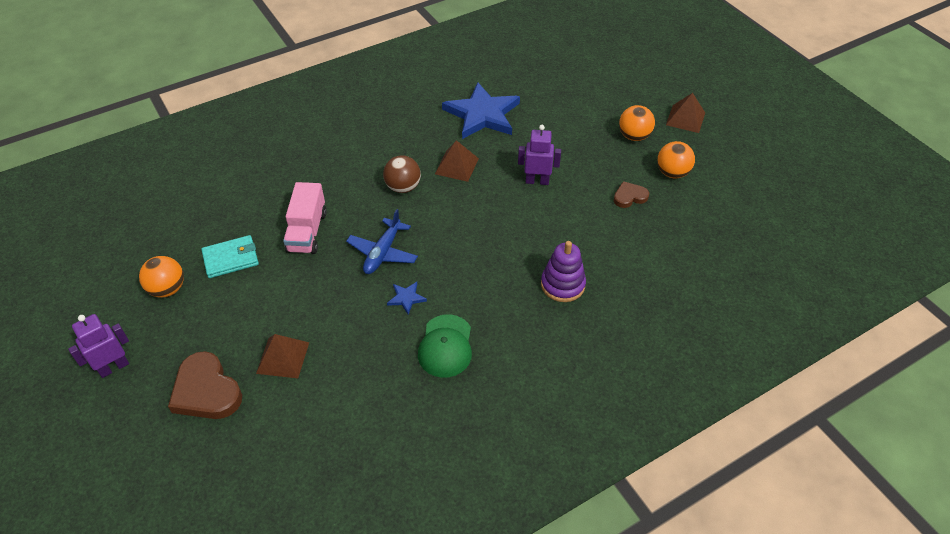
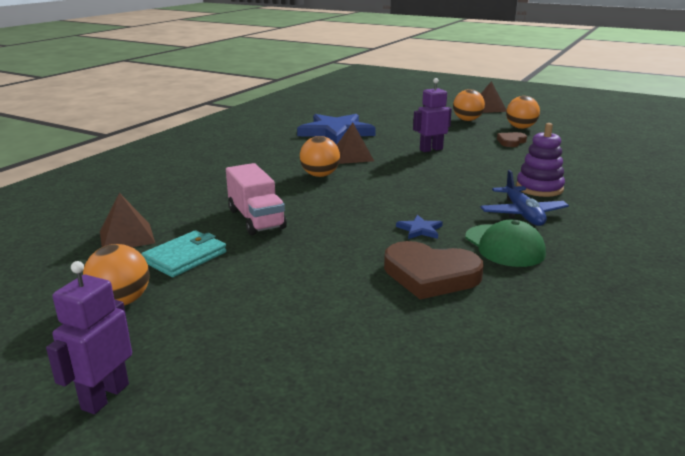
camera: 30 degrees left, 25 degrees down
brown heart [168,351,242,419] -> brown heart moved to [384,241,484,299]
brown pyramid [256,334,309,378] -> brown pyramid moved to [100,193,155,247]
blue plane [346,209,418,274] -> blue plane moved to [480,170,569,226]
brown ball [383,155,421,193] -> orange ball [300,136,340,177]

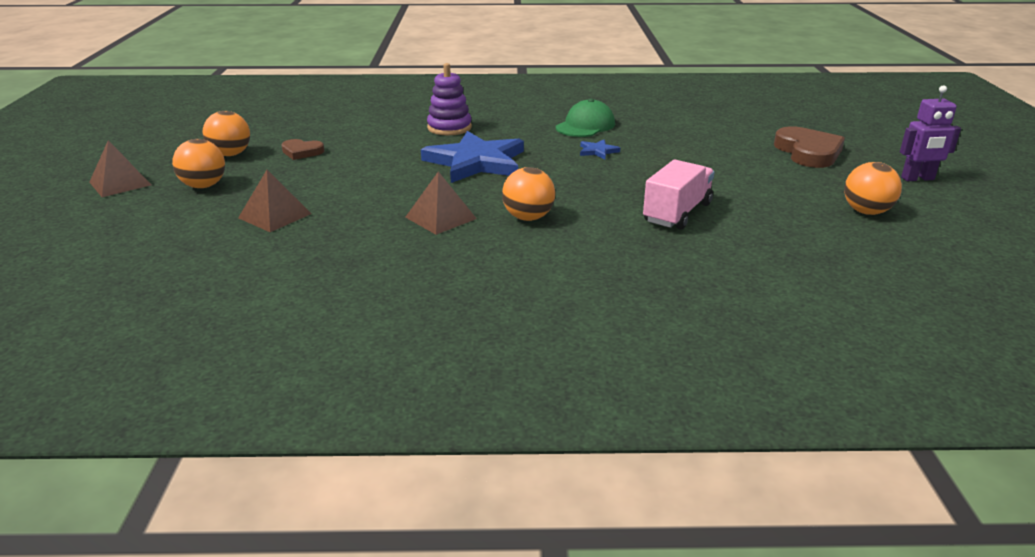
camera: 120 degrees left, 5 degrees up
brown pyramid [100,193,155,247] -> brown pyramid moved to [238,170,311,232]
turquoise wallet [141,230,227,277] -> none
blue star [297,114,376,145] -> blue star moved to [421,131,524,183]
brown heart [384,241,484,299] -> brown heart moved to [774,126,845,168]
purple robot [413,78,452,152] -> none
blue plane [480,170,569,226] -> none

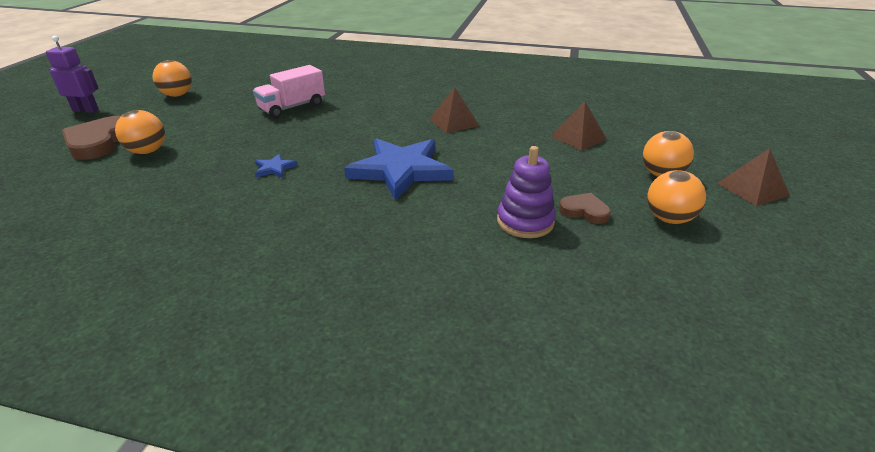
camera: 165 degrees left, 5 degrees up
purple stacking toy [427,63,472,135] -> purple stacking toy moved to [497,146,556,238]
orange ball [502,167,555,221] -> orange ball moved to [115,110,165,154]
green cap [556,99,615,137] -> none

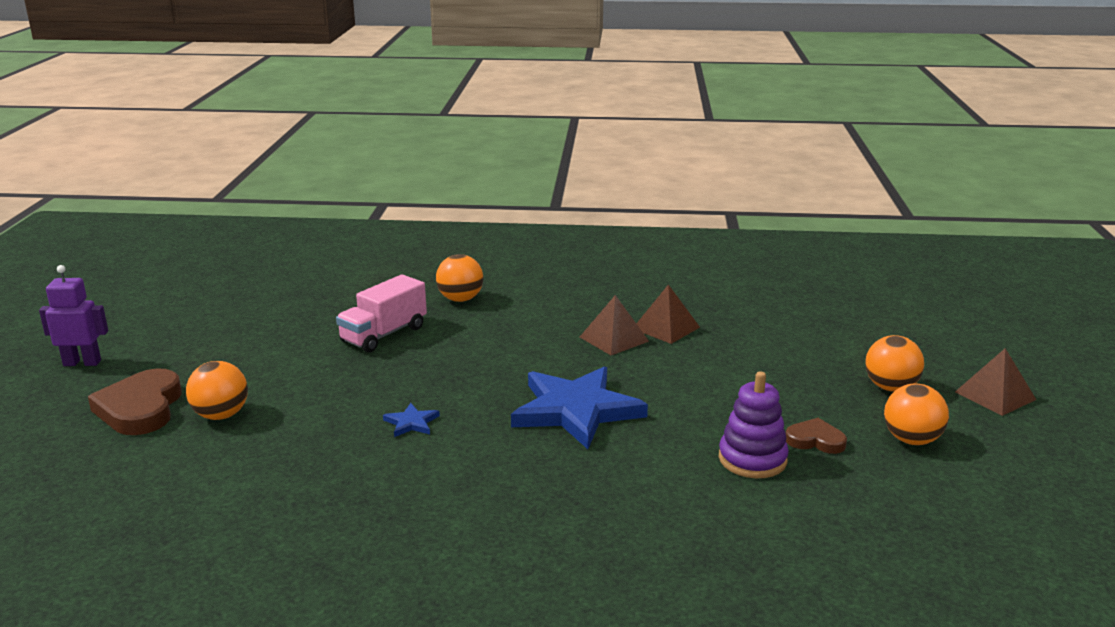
camera: 10 degrees left, 10 degrees down
orange ball [153,60,192,97] -> orange ball moved to [436,254,483,302]
brown pyramid [550,102,607,151] -> brown pyramid moved to [636,285,700,344]

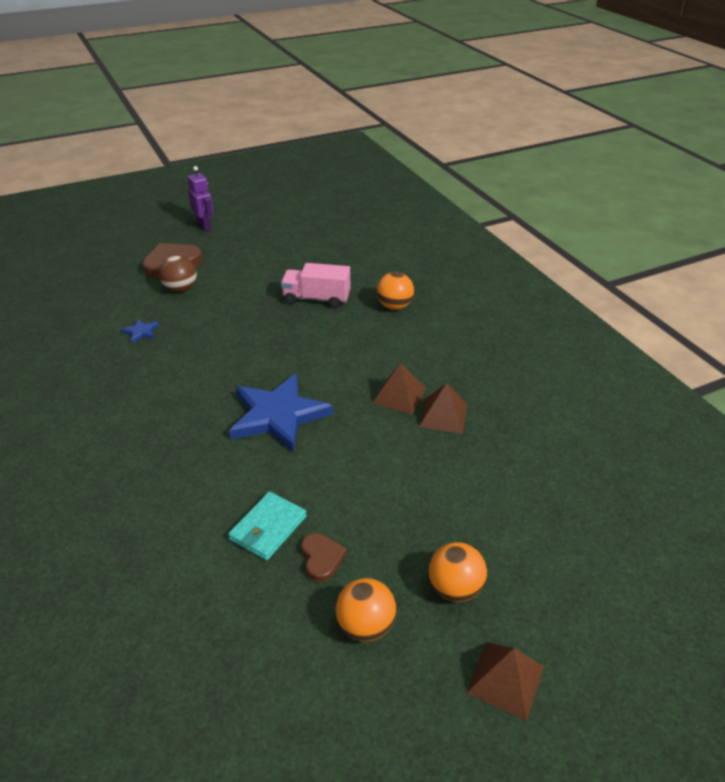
camera: 60 degrees right, 15 degrees up
orange ball [186,361,248,420] -> brown ball [159,256,197,292]
blue star [383,403,440,437] -> blue star moved to [121,319,159,344]
purple stacking toy [719,371,789,478] -> turquoise wallet [228,492,307,560]

